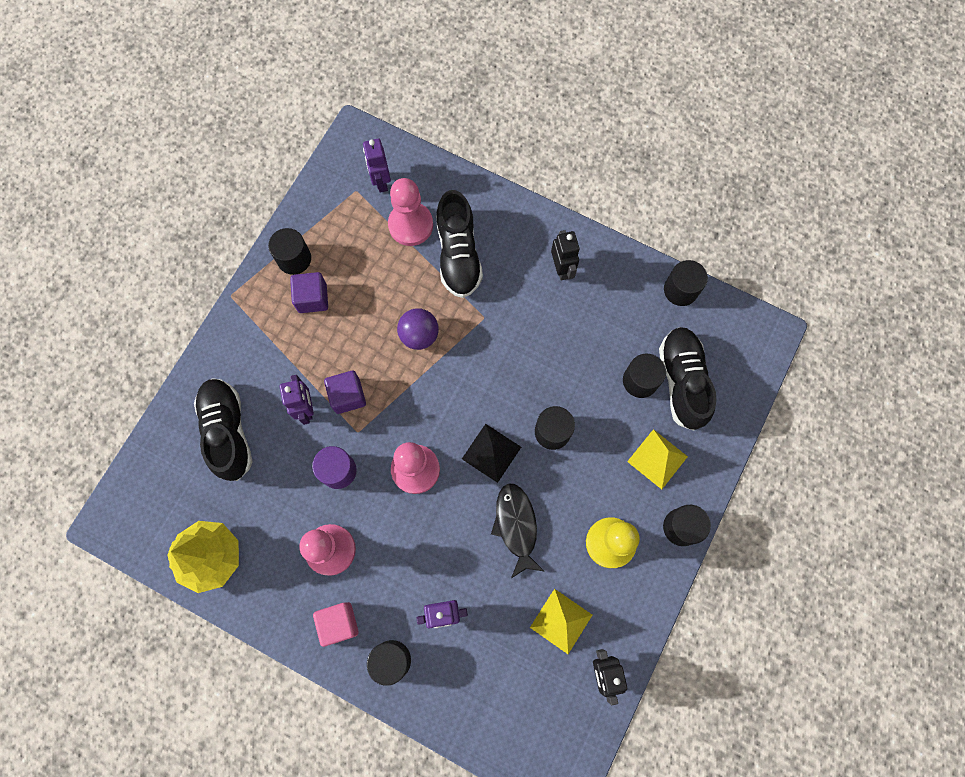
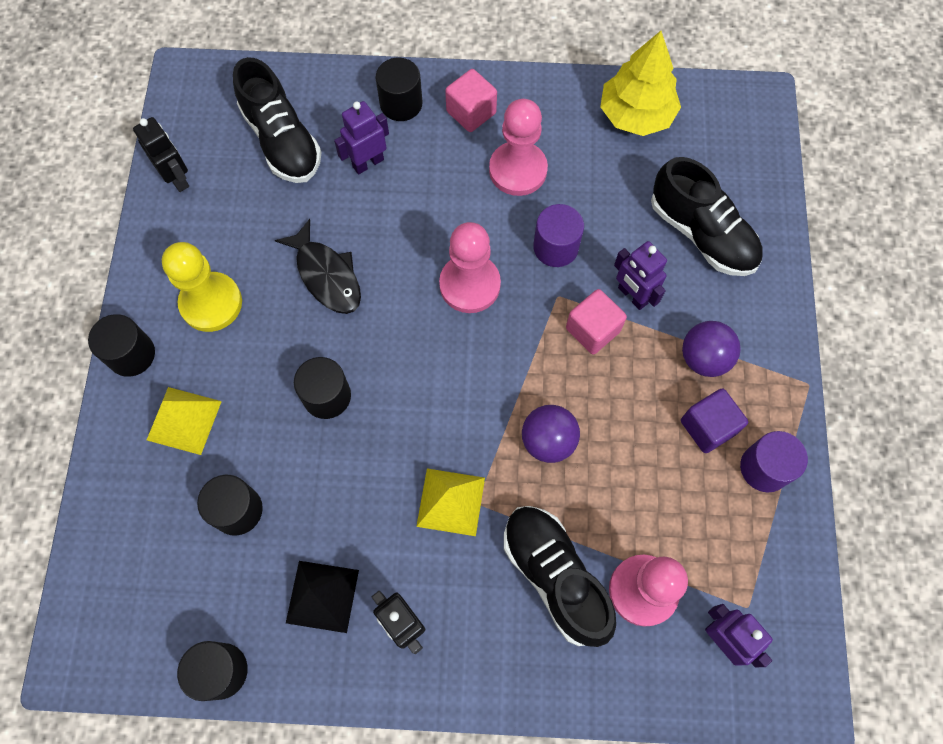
camera: 155 degrees right, 5 degrees down
black cylinder [268,228,311,275] -> purple cylinder [740,431,808,492]
purple cube [324,371,366,414] -> pink cube [566,289,627,354]
black pyramid [462,424,521,483] -> black pyramid moved to [286,561,359,633]
yellow pyramid [530,589,592,654] -> yellow pyramid moved to [416,469,485,536]
black shoe [659,327,716,431] -> black shoe moved to [233,57,322,183]
none -> purple ball [682,321,740,377]

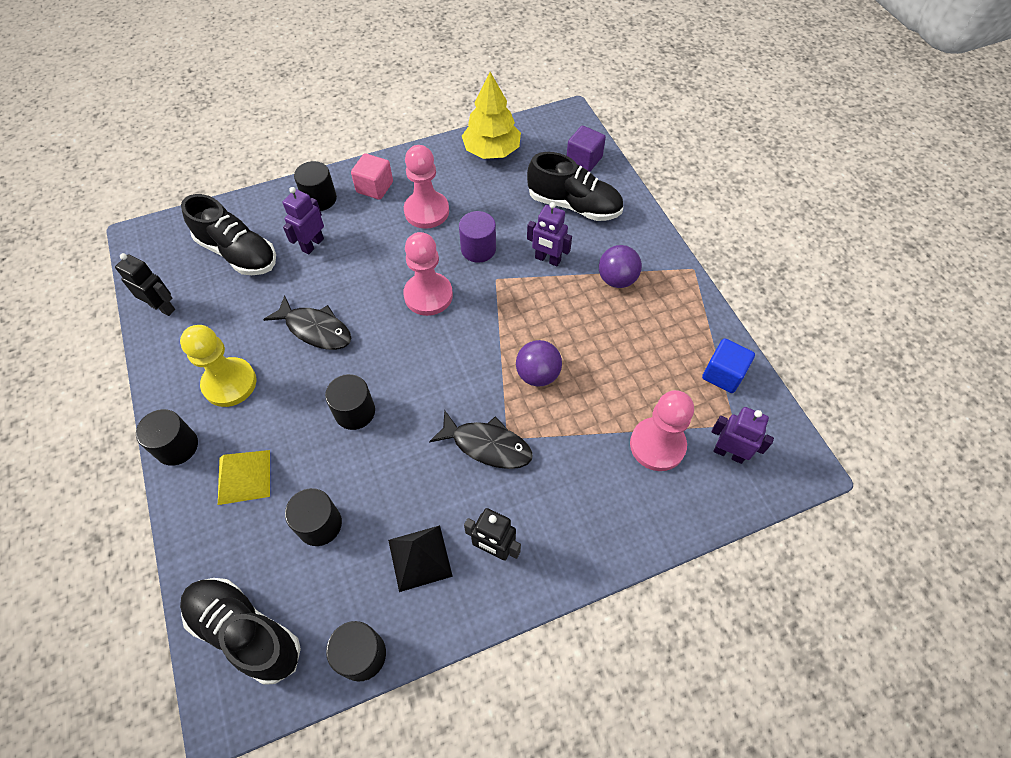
camera: 25 degrees left, 10 degrees down
yellow pyramid [416,469,485,536] -> black fish [429,410,533,469]
black shoe [504,506,616,647] -> black shoe moved to [180,578,301,685]
pink cube [566,289,627,354] -> none
purple cube [681,388,748,453] -> purple cube moved to [566,126,606,172]
purple cylinder [740,431,808,492] -> none
none -> blue cube [702,338,755,393]

